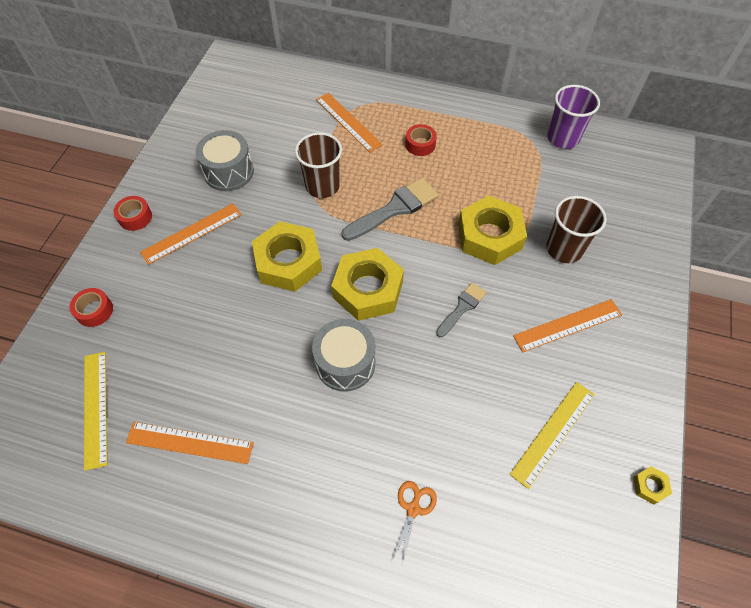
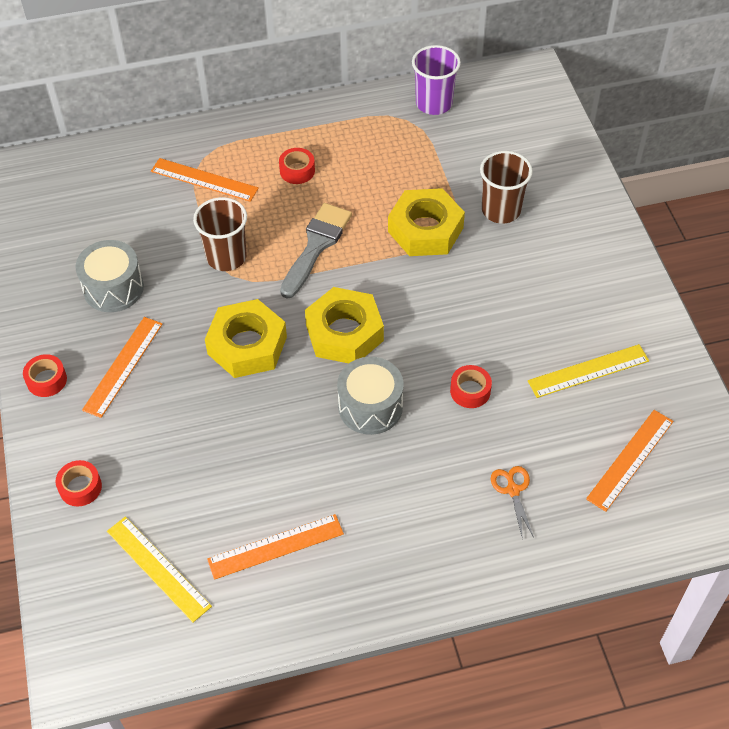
camera: 30 degrees left, 5 degrees down
grey brush [436,282,487,337] -> none
yellow ruler [509,382,595,489] -> yellow ruler turned 60 degrees clockwise [528,344,649,398]
orange ruler [513,299,622,352] -> orange ruler moved to [586,410,673,512]
yellow nut [633,466,672,505] -> none
none -> red tape [450,365,492,408]

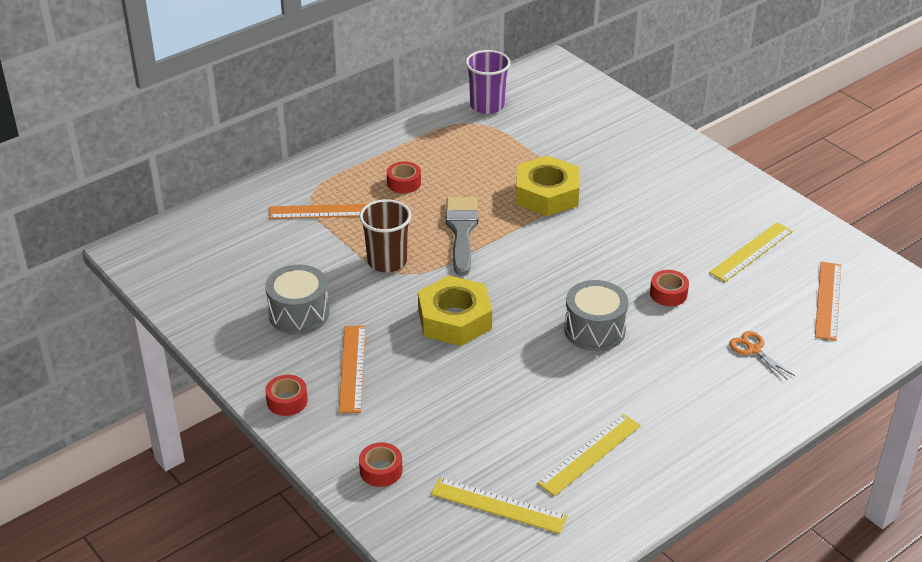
camera: 25 degrees left, 15 degrees down
orange ruler [207,514,344,580] -> yellow ruler [537,414,641,496]
yellow nut [305,287,384,363] -> none
brown cup [480,151,533,224] -> none

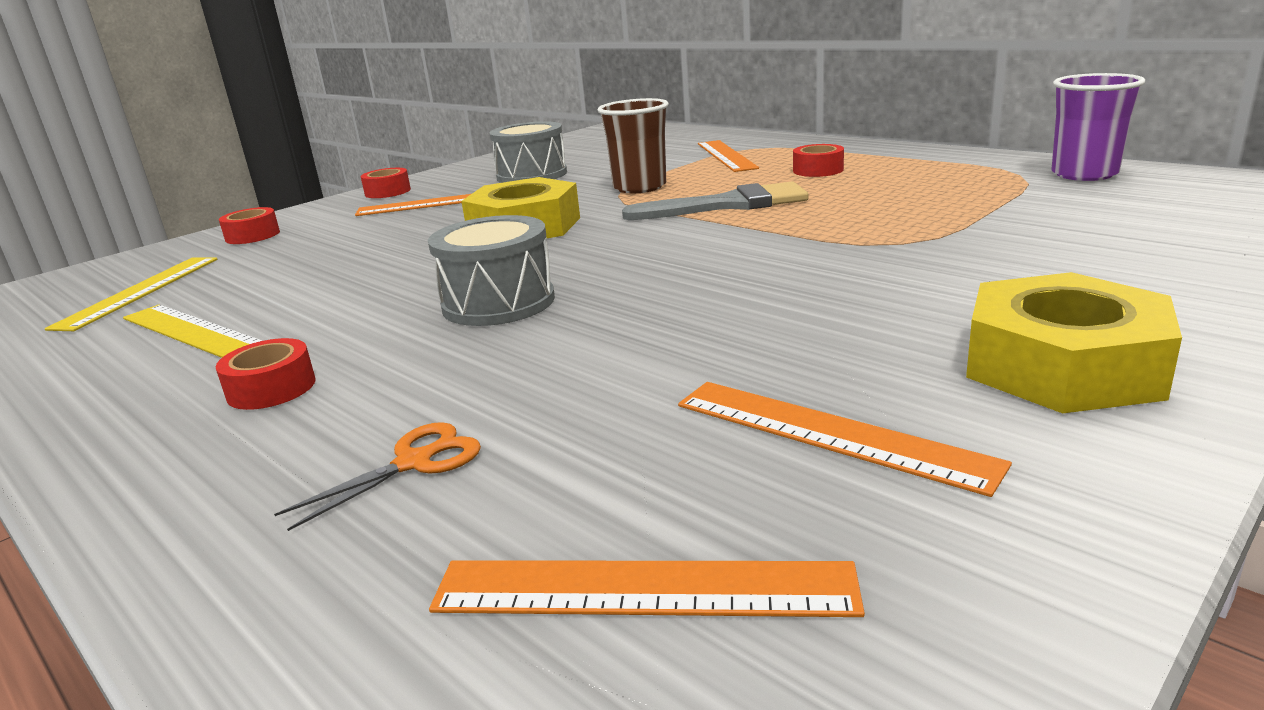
camera: 85 degrees right, 15 degrees down
yellow nut [516,155,579,216] -> yellow nut moved to [966,272,1182,413]
red tape [650,270,689,306] -> red tape moved to [215,338,316,410]
yellow ruler [709,222,793,282] -> orange ruler [678,382,1012,497]

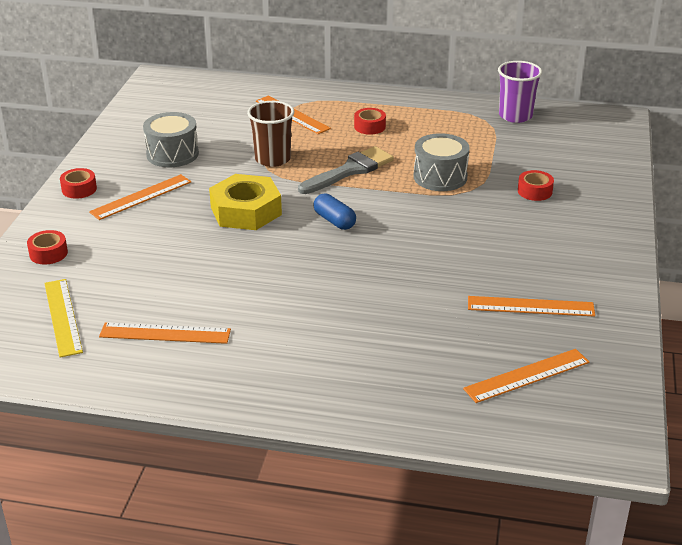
camera: 35 degrees left, 10 degrees up
yellow ruler [123,305,262,358] -> orange ruler [99,322,231,344]
red tape [215,338,316,410] -> red tape moved to [518,170,554,201]
orange scissors [274,422,481,531] -> none
grey drum [428,215,555,326] -> grey drum moved to [414,133,470,191]
yellow nut [966,272,1182,413] -> none
none -> blue capsule [313,194,356,230]

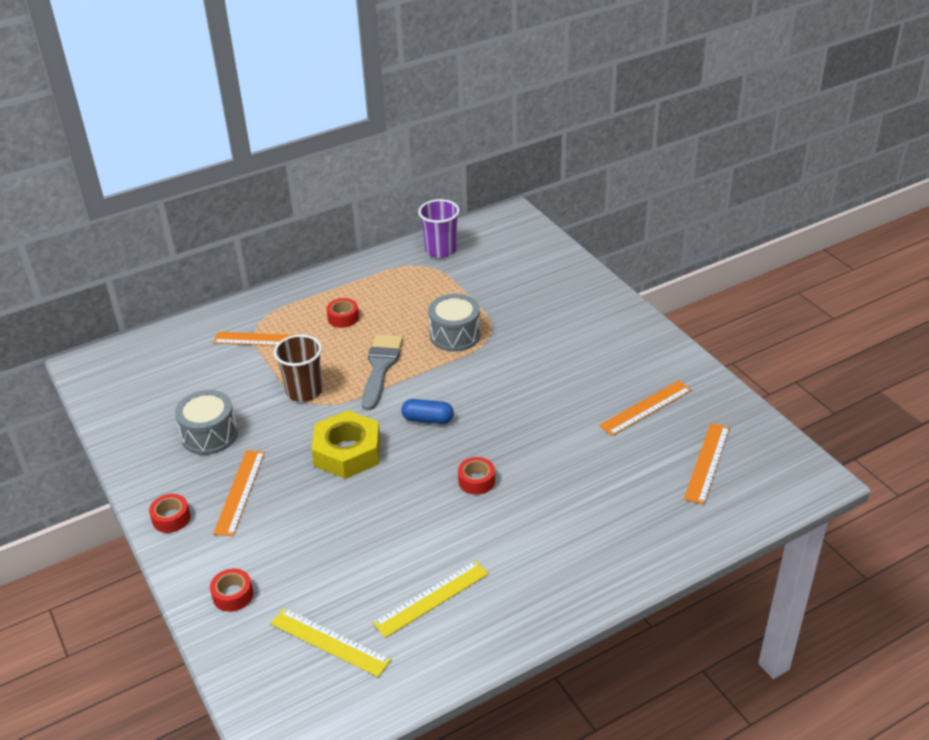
camera: 40 degrees left, 5 degrees up
orange ruler [99,322,231,344] -> yellow ruler [373,560,489,638]
red tape [518,170,554,201] -> red tape moved to [458,457,495,495]

